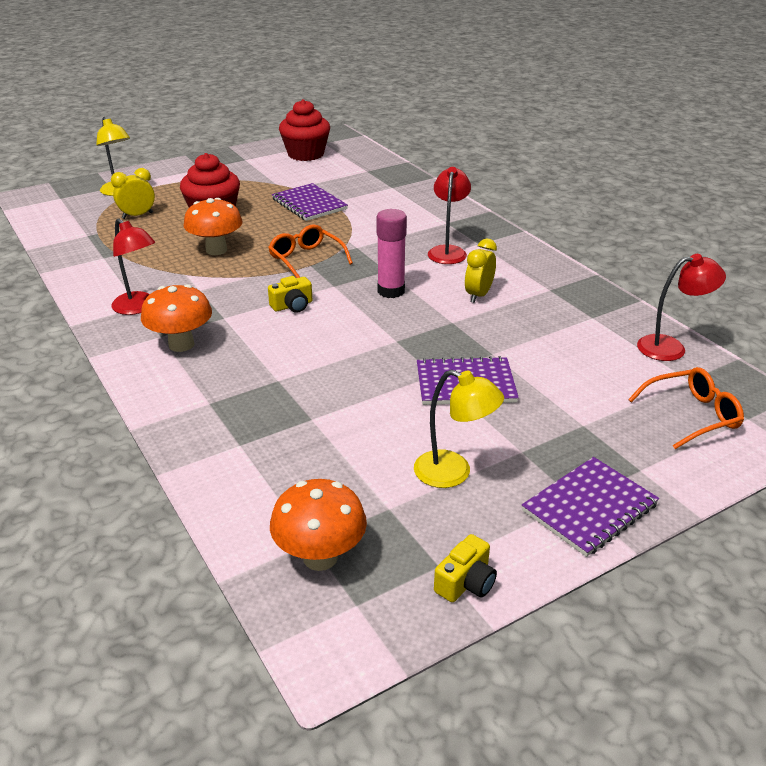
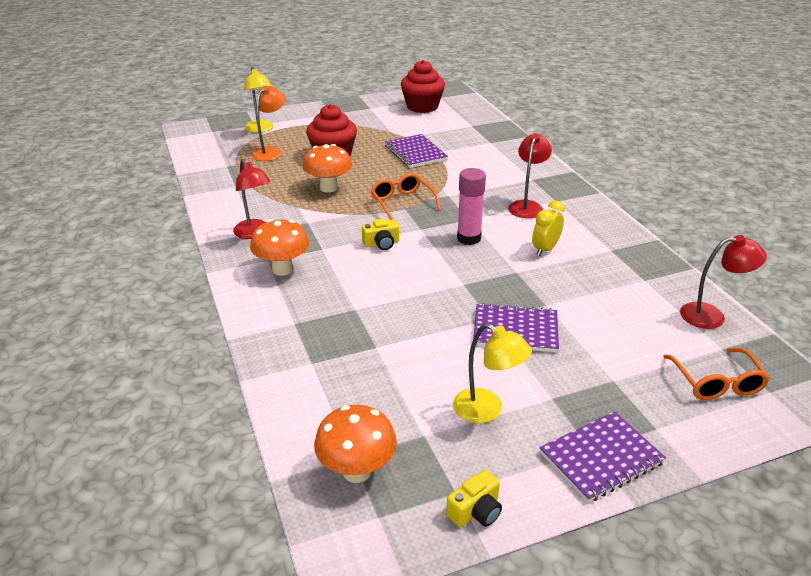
camera: 10 degrees right, 0 degrees up
yellow clock [111,168,155,219] -> orange lamp [251,86,285,161]
orange glasses [628,367,744,449] -> orange glasses turned 90 degrees clockwise [663,348,770,400]

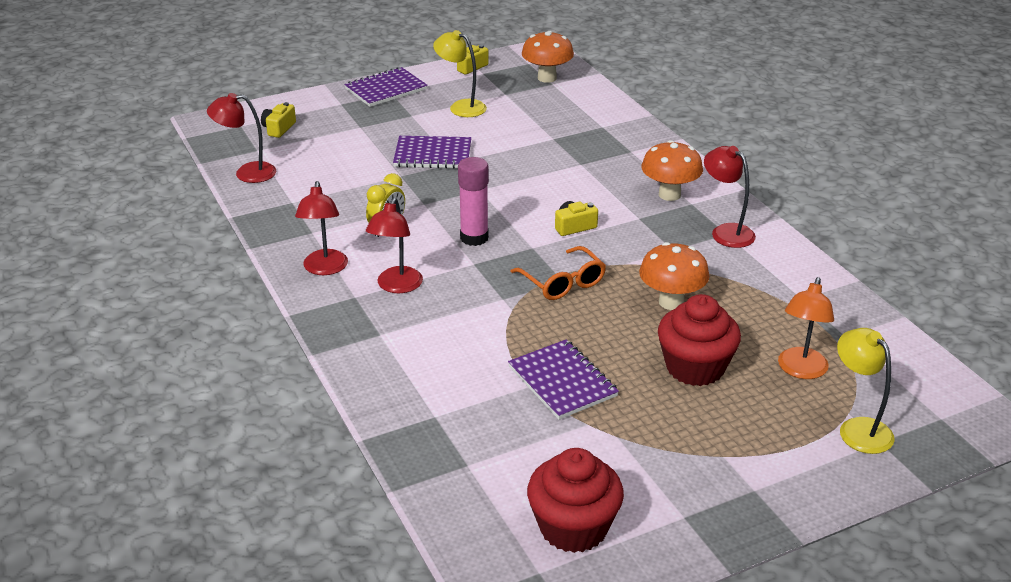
camera: 175 degrees right, 0 degrees up
orange glasses [663,348,770,400] -> yellow camera [261,102,296,138]
none -> red lamp [295,181,348,275]

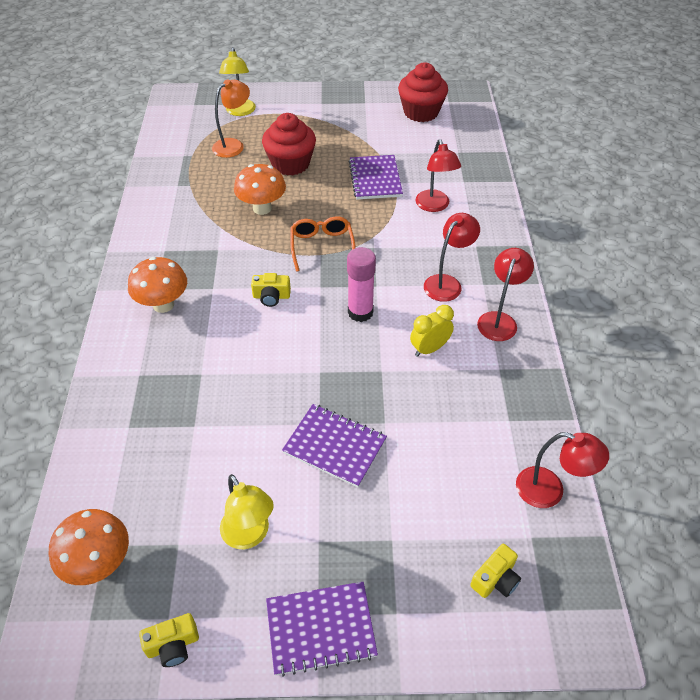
camera: 155 degrees left, 15 degrees up
red lamp [704,146,756,248] -> red lamp moved to [415,139,461,212]

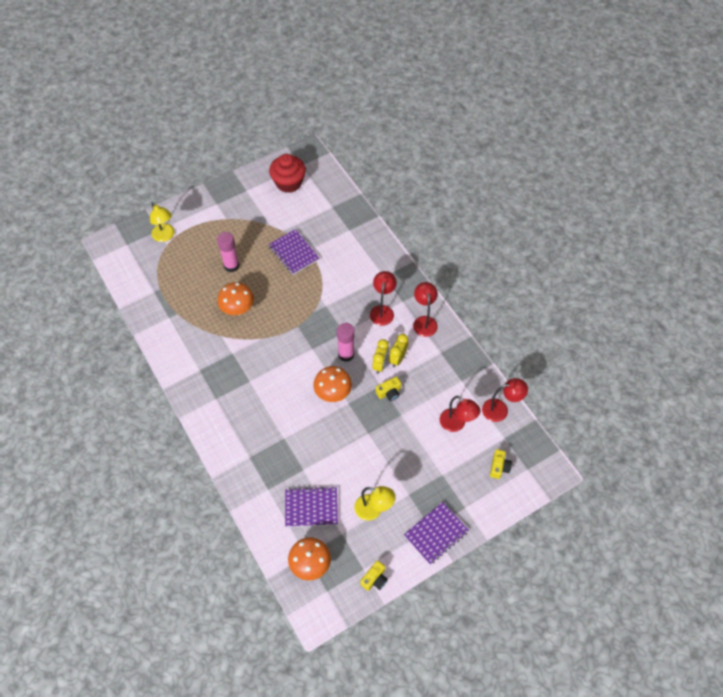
camera: 30 degrees left, 10 degrees up
orange mushroom [128,257,187,313] -> orange mushroom moved to [314,366,352,402]
orange lamp [212,79,250,158] -> none
yellow camera [251,273,291,307] -> yellow camera moved to [376,376,401,401]
red cupcake [262,113,316,176] -> pink glue stick [217,232,239,272]
purple notebook [282,404,387,487] -> purple notebook moved to [285,486,338,527]
orange glasses [290,216,355,272] -> none
red lamp [415,139,461,212] -> red lamp moved to [440,396,480,432]
none -> yellow clock [372,339,389,374]

